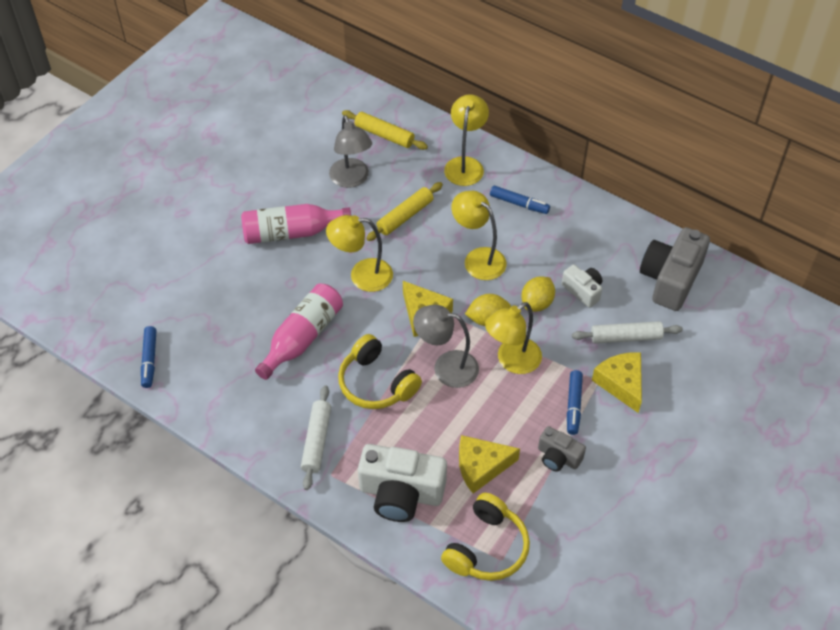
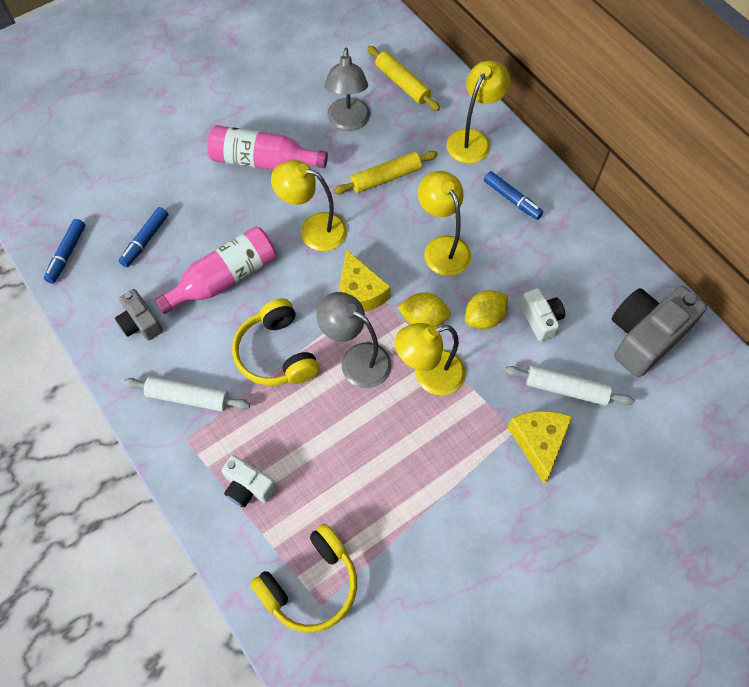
camera: 20 degrees right, 10 degrees up
white rolling pin [301,385,331,490] -> white rolling pin turned 75 degrees clockwise [123,376,250,411]
white camera [358,444,447,522] -> white camera [221,455,276,507], size x0.54
yellow cheese [459,435,520,493] -> none
grey camera [538,426,586,471] -> grey camera moved to [115,289,163,341]
blue marker [567,370,583,435] -> blue marker moved to [119,207,168,267]

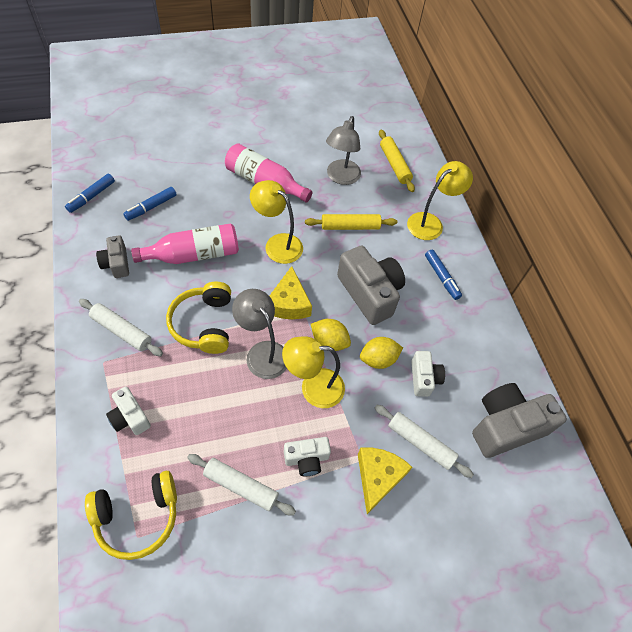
camera: 15 degrees right, 5 degrees down
yellow lamp [418,171,471,276] -> grey camera [337,246,405,325]
none -> white rolling pin [187,454,296,516]
none -> white camera [284,437,331,477]

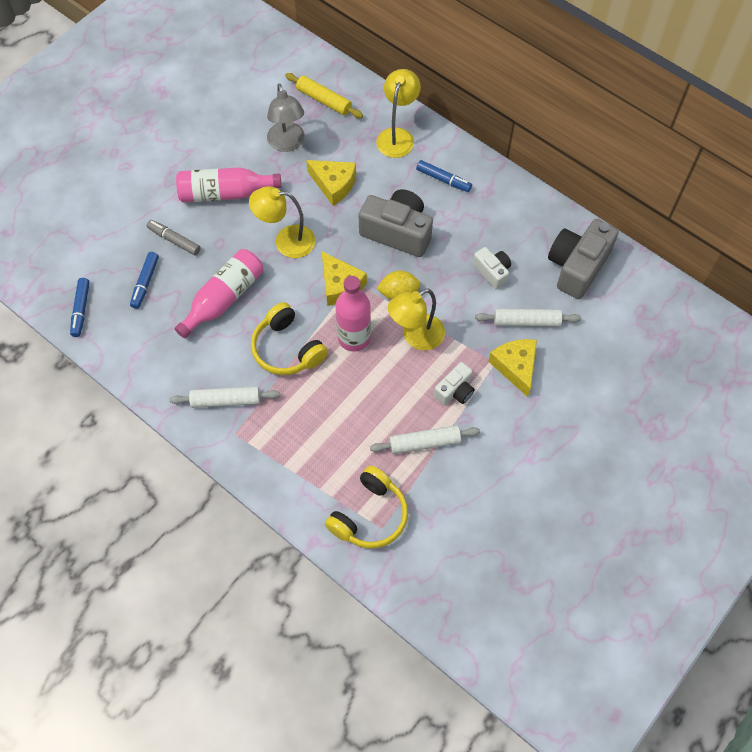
camera: 30 degrees left, 5 degrees up
grey camera [96,236,129,278] -> none
white camera [106,386,151,435] -> none
grey lamp [232,289,287,379] -> pink bottle [335,276,371,352]
yellow rolling pin [305,214,397,230] -> yellow cheese [306,160,356,206]
yellow lemon [360,337,403,369] -> none
none -> grey marker [147,220,201,256]

